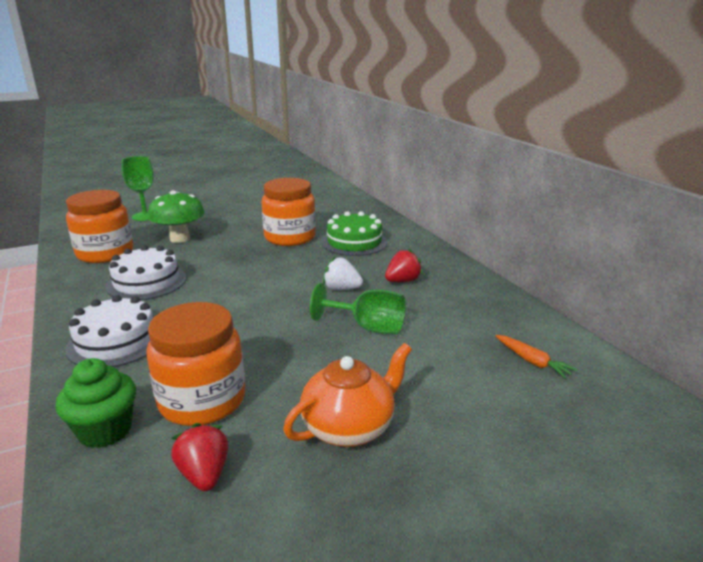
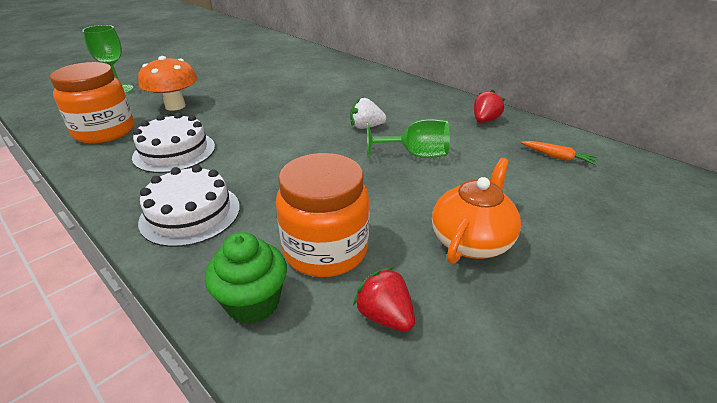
camera: 20 degrees left, 10 degrees up
green mushroom [148,190,205,243] -> orange mushroom [138,56,198,111]
orange jar [261,178,316,246] -> none
green cake [321,211,388,256] -> none
red strawberry [385,249,423,282] -> red strawberry moved to [474,90,505,123]

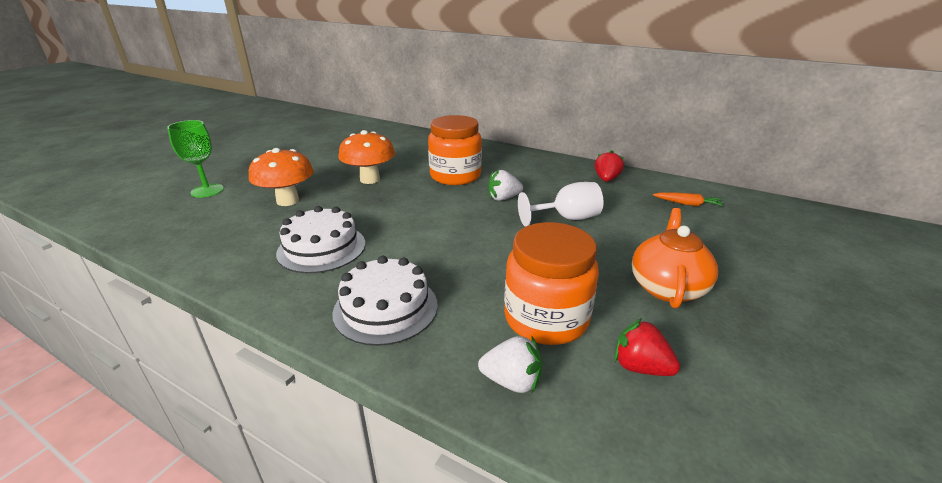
camera: 15 degrees left, 5 degrees down
orange jar [50,62,134,144] -> orange jar moved to [428,115,482,185]
green cupcake [205,232,287,324] -> white strawberry [478,336,542,393]
green goblet [367,119,450,158] -> white goblet [518,182,604,227]
none -> orange mushroom [338,130,395,184]

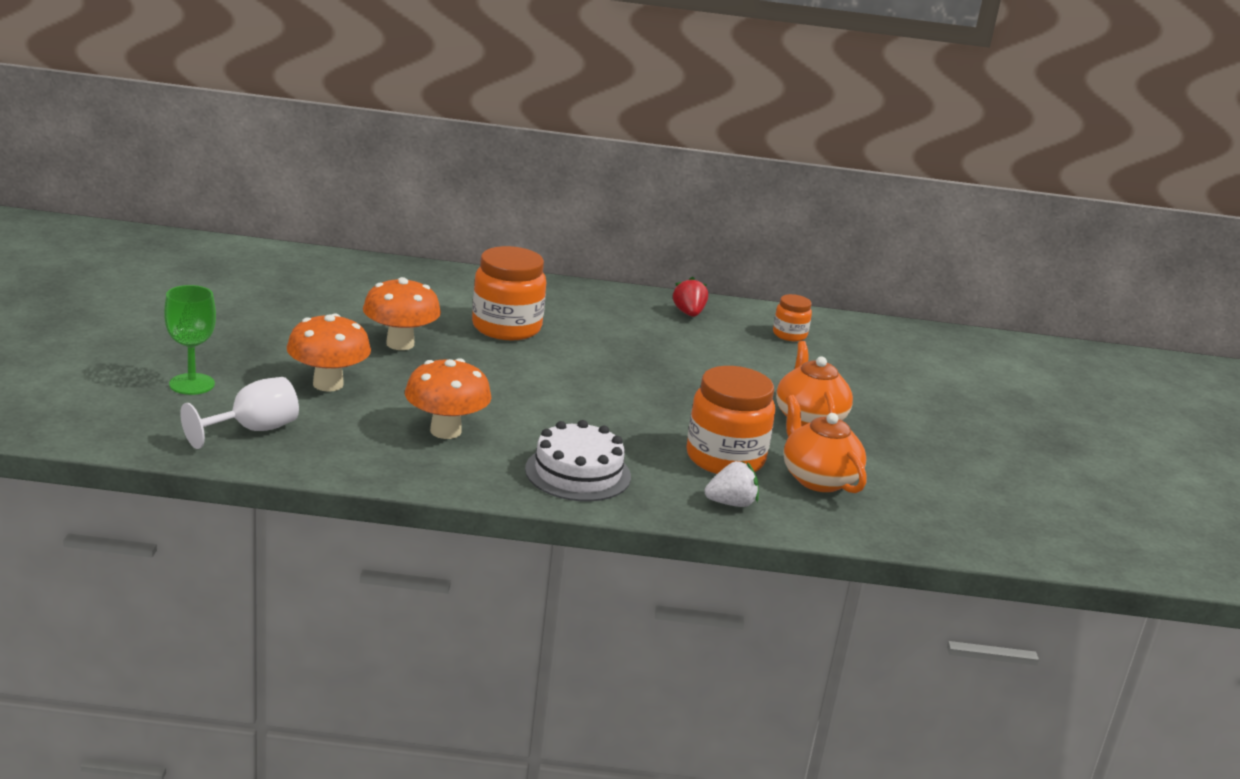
camera: 30 degrees left, 5 degrees down
white cake [276,206,365,273] -> orange mushroom [405,358,491,439]
white strawberry [488,170,523,201] -> none
white goblet [518,182,604,227] -> white goblet moved to [180,377,299,449]
red strawberry [614,318,680,376] -> orange teapot [783,395,867,493]
orange carrot [653,192,724,206] -> orange jar [773,294,812,341]

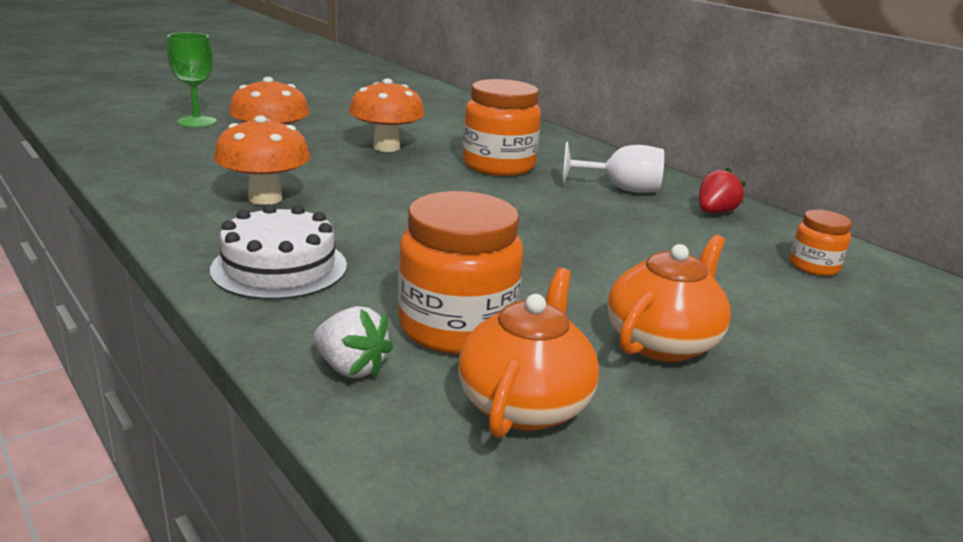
camera: 50 degrees right, 0 degrees up
white goblet [180,377,299,449] -> white goblet moved to [562,142,664,193]

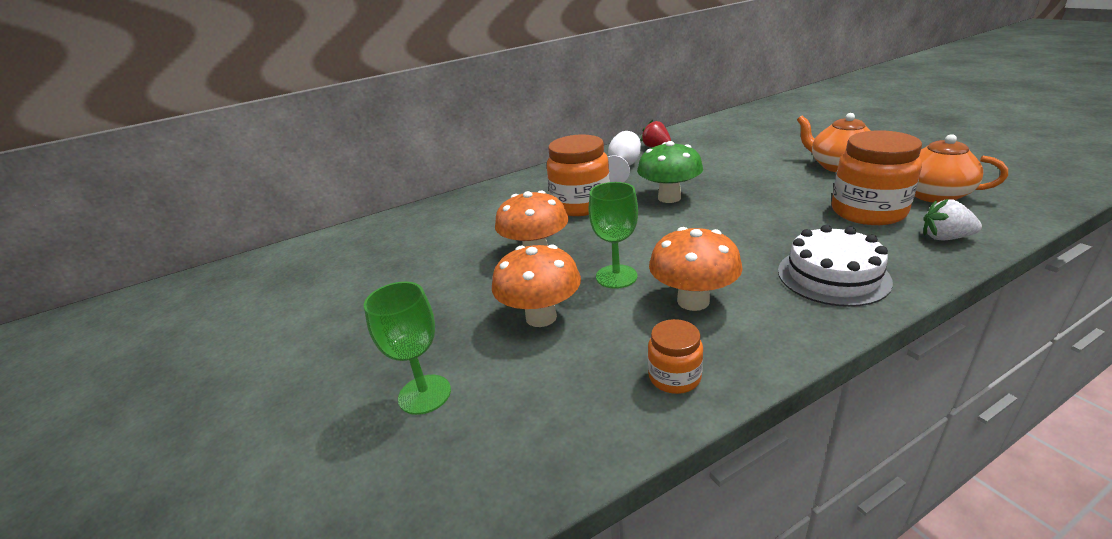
camera: 75 degrees left, 5 degrees up
white strawberry [314,306,393,378] -> white strawberry turned 120 degrees counterclockwise [923,199,982,240]
orange jar [790,210,852,276] -> orange jar moved to [648,319,703,394]
none -> green goblet [588,182,638,288]
none -> green mushroom [637,141,703,203]

